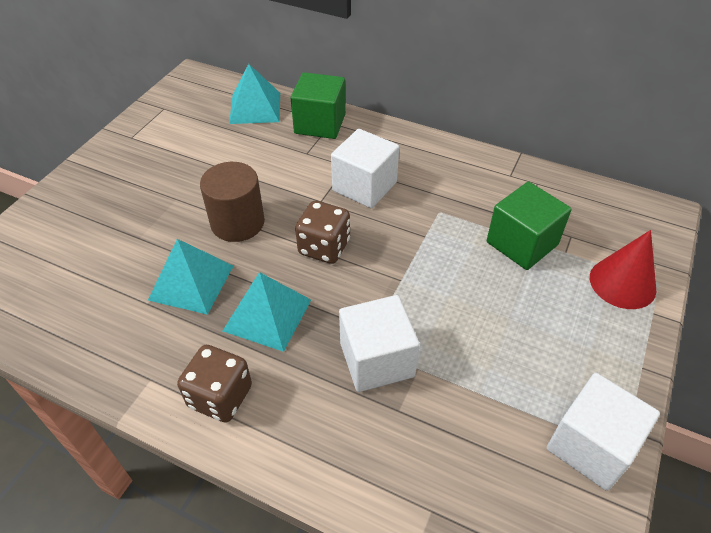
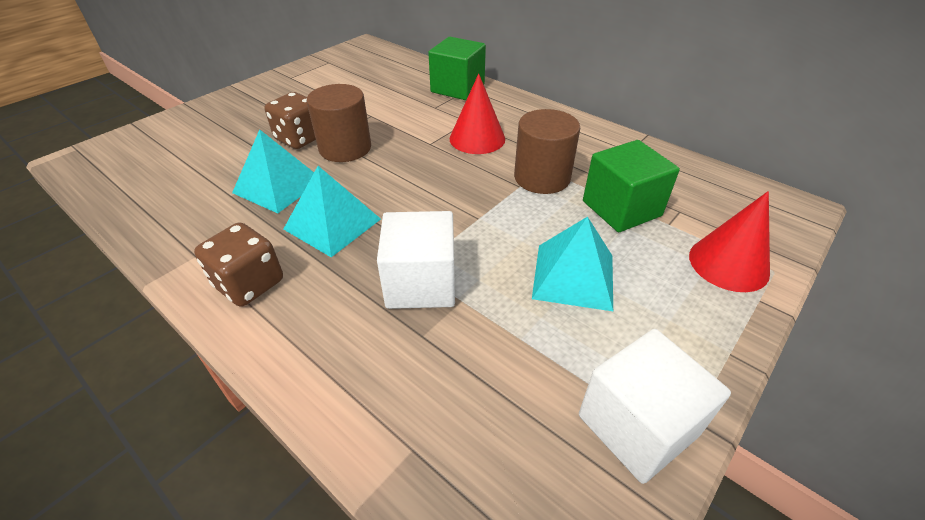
camera: 15 degrees right, 5 degrees down
turquoise pyramid [229,64,280,124] -> turquoise pyramid moved to [532,216,613,311]
brown dice [295,201,350,264] -> brown dice moved to [265,92,316,149]
white cube [331,129,399,208] -> red cone [450,73,505,154]
none -> brown cylinder [514,109,580,194]

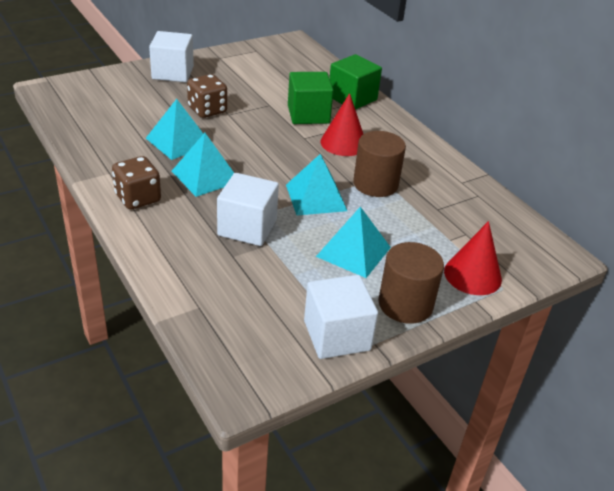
camera: 15 degrees right, 5 degrees down
brown cylinder [306,84,371,162] -> brown cylinder moved to [378,242,444,324]
green cube [583,140,680,232] -> green cube moved to [288,72,334,124]
none -> white cube [149,31,194,82]
none -> turquoise pyramid [286,154,347,215]

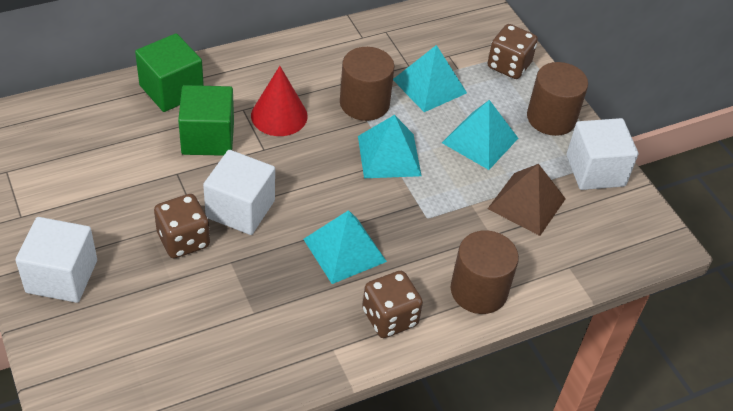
camera: 85 degrees left, 10 degrees up
turquoise pyramid [146,99,203,160] -> turquoise pyramid moved to [393,45,467,112]
white cube [217,173,279,246] -> white cube moved to [203,150,275,235]
red cone [444,221,502,295] -> brown dice [488,24,538,79]
none -> brown cylinder [451,230,519,314]
none -> brown pyramid [488,164,566,236]

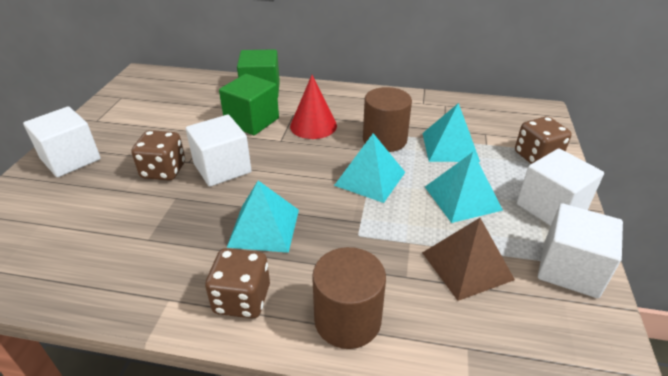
camera: 40 degrees right, 10 degrees down
brown cylinder [527,62,588,136] -> white cube [517,149,604,226]

